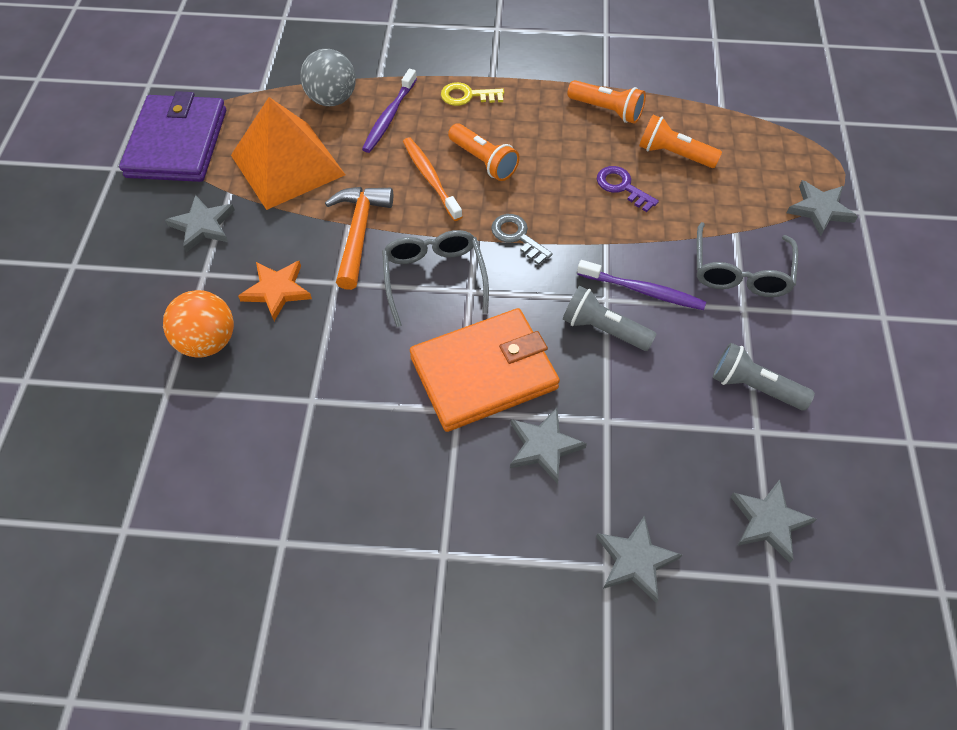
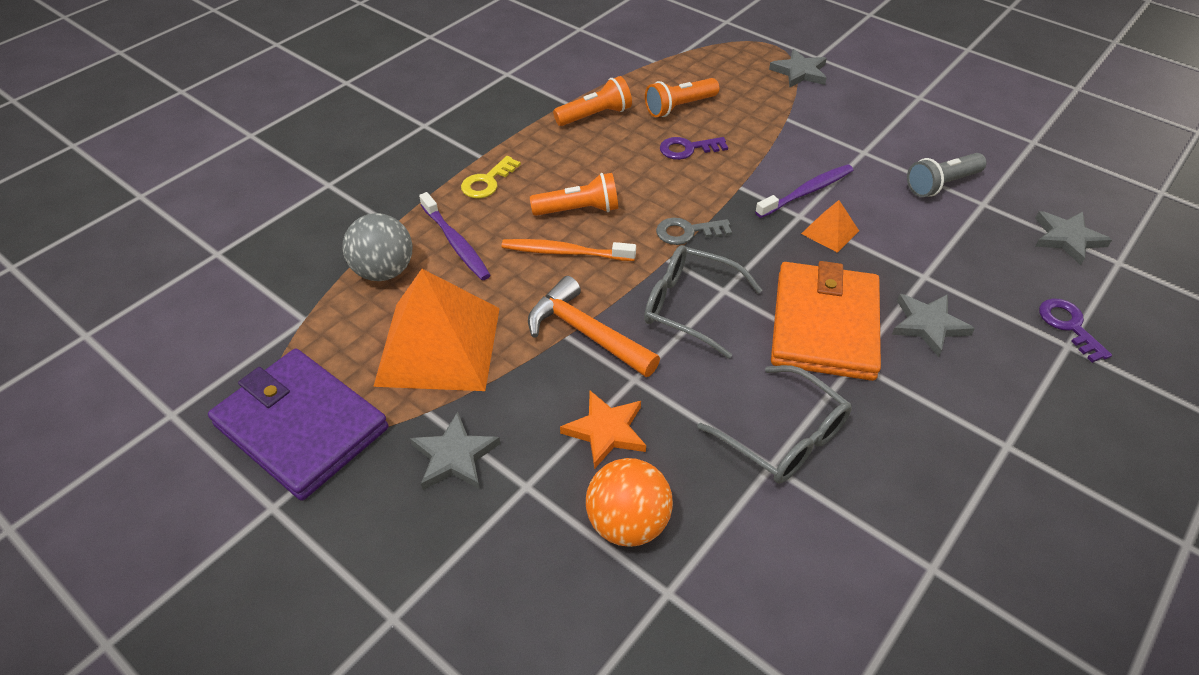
camera: 55 degrees left, 10 degrees down
grey flashlight [563,286,656,351] -> orange pyramid [801,200,859,253]
grey star [596,515,682,602] -> purple key [1039,298,1112,363]
grey glasses [697,222,798,297] -> grey glasses moved to [697,365,852,484]

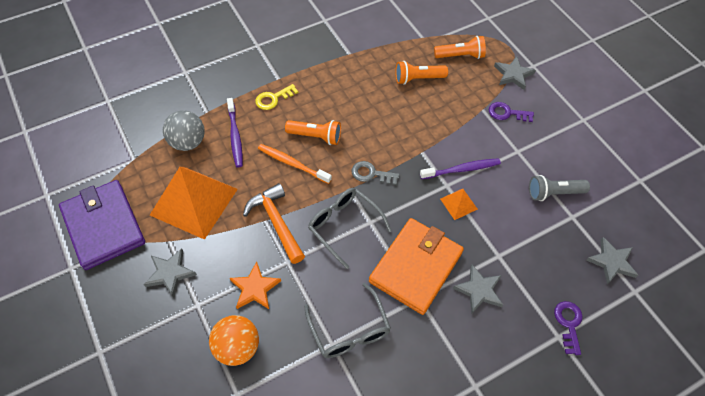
camera: 20 degrees right, 10 degrees up
orange flashlight [553,76,632,126] -> orange flashlight moved to [434,36,486,59]
purple key [660,137,728,160] -> purple key moved to [489,102,534,122]

